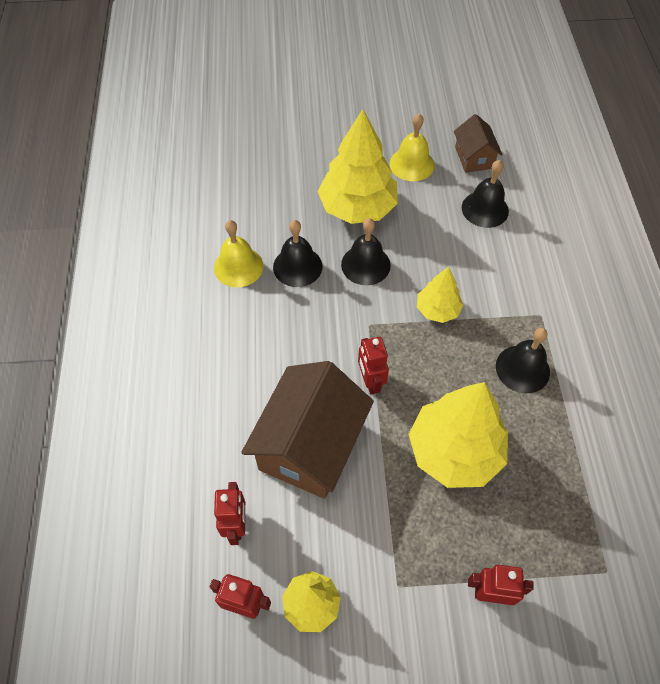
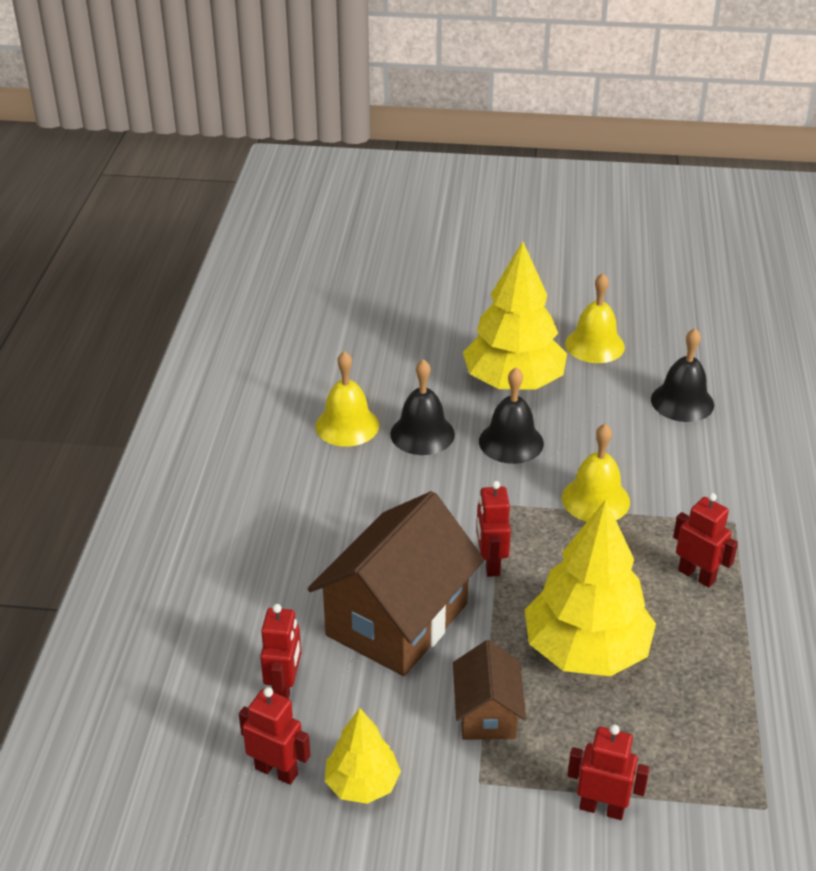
camera: 10 degrees right, 20 degrees down
yellow tree [417,267,463,323] -> yellow bell [562,424,630,522]
brown house [454,114,503,173] -> brown house moved to [453,640,526,740]
black bell [496,328,550,393] -> red robot [673,493,738,588]

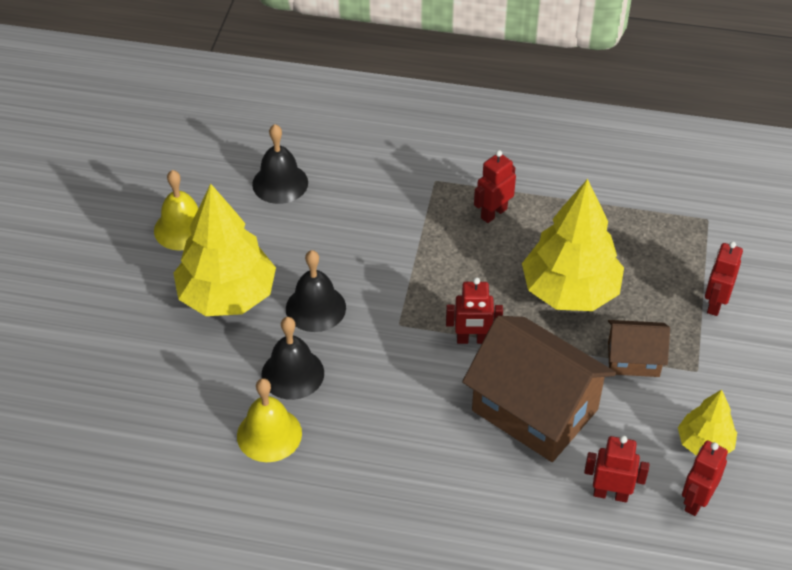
camera: 85 degrees left, 10 degrees up
yellow bell [562,424,630,522] -> none

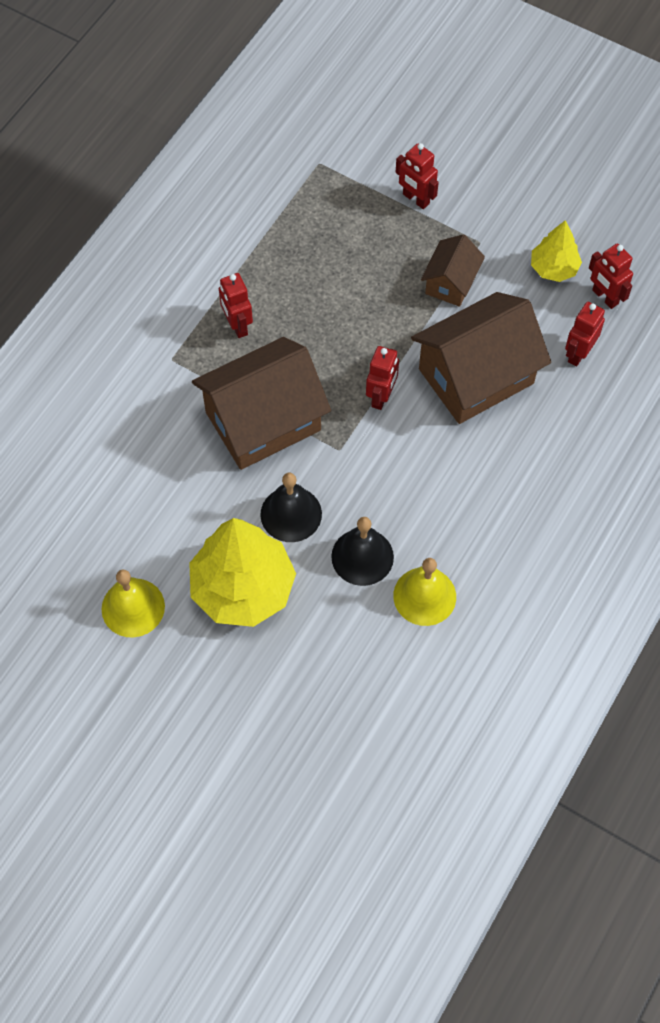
camera: 70 degrees left, 15 degrees up
black bell [252,124,308,204] -> none
yellow tree [522,179,624,311] -> none
none -> brown house [192,337,331,470]

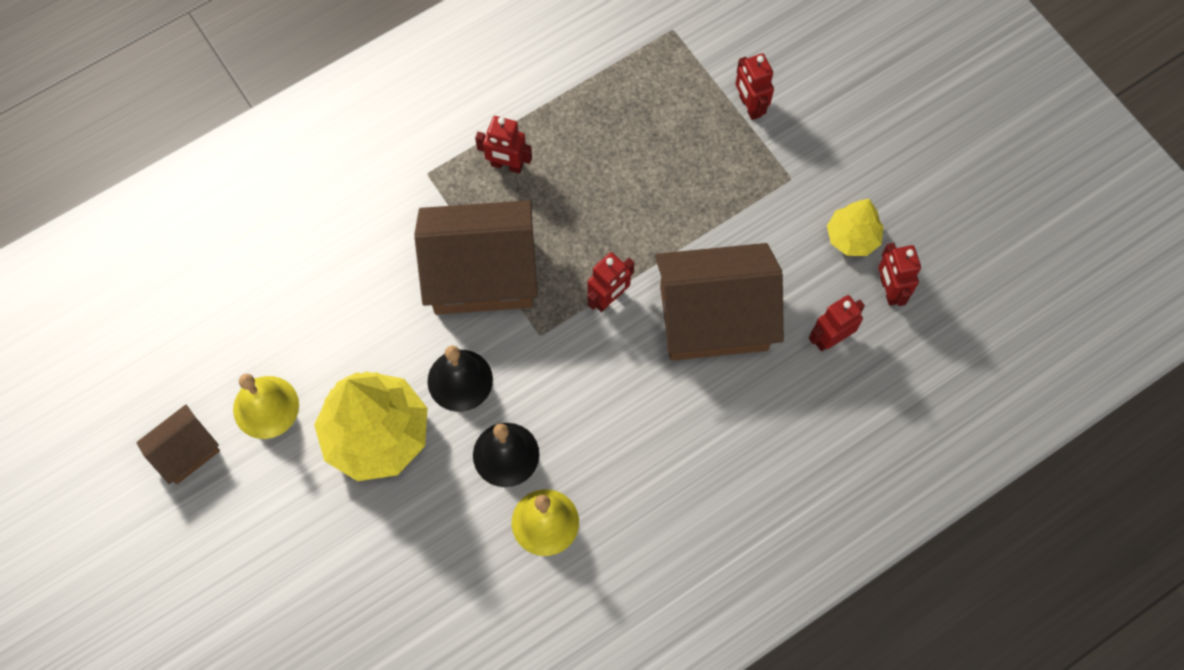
camera: 25 degrees right, 5 degrees up
red robot [219,273,253,338] -> red robot turned 75 degrees counterclockwise [475,116,532,173]
brown house [421,234,485,307] -> brown house moved to [136,405,220,485]

